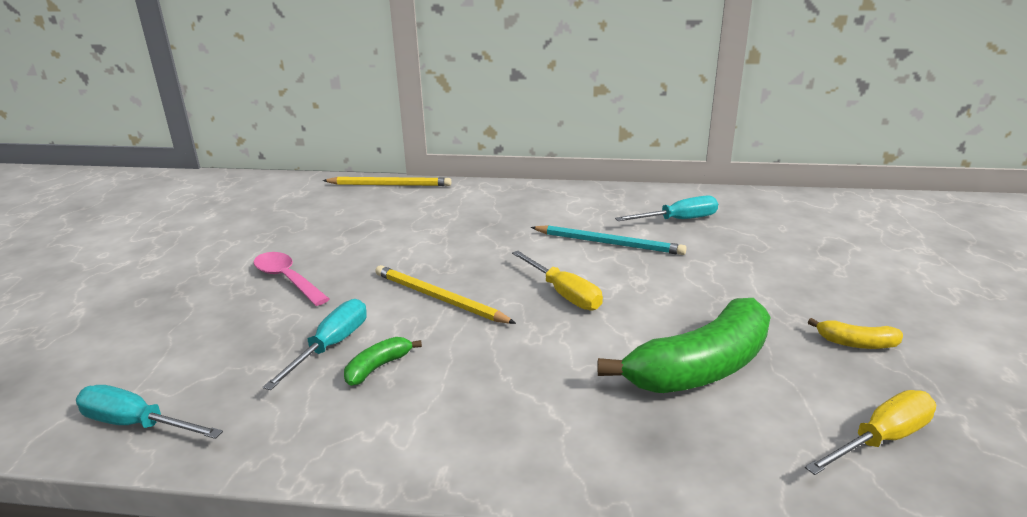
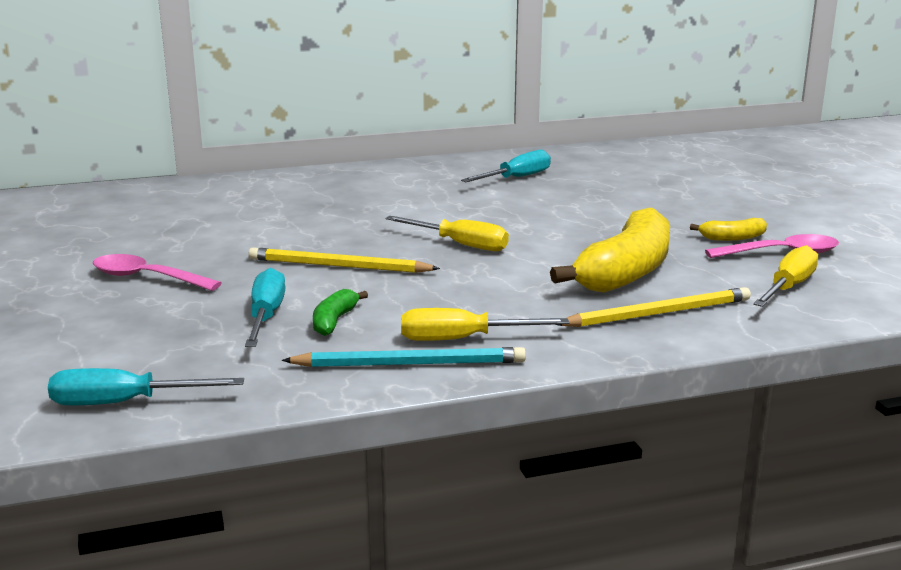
camera: 25 degrees left, 5 degrees down
yellow pencil [323,177,451,186] -> yellow pencil moved to [556,287,751,327]
turquoise pencil [531,225,687,255] -> turquoise pencil moved to [282,347,526,367]
green banana [597,298,770,393] -> yellow banana [550,208,670,293]
none -> yellow screwdriver [401,308,569,341]
none -> pink spoon [705,234,839,258]

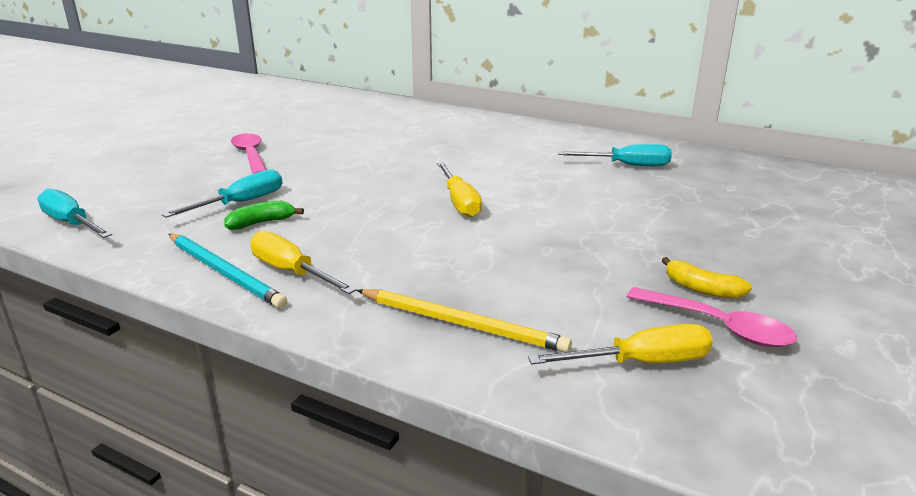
camera: 45 degrees right, 5 degrees up
yellow pencil [249,247,440,273] -> none
yellow banana [550,208,670,293] -> none

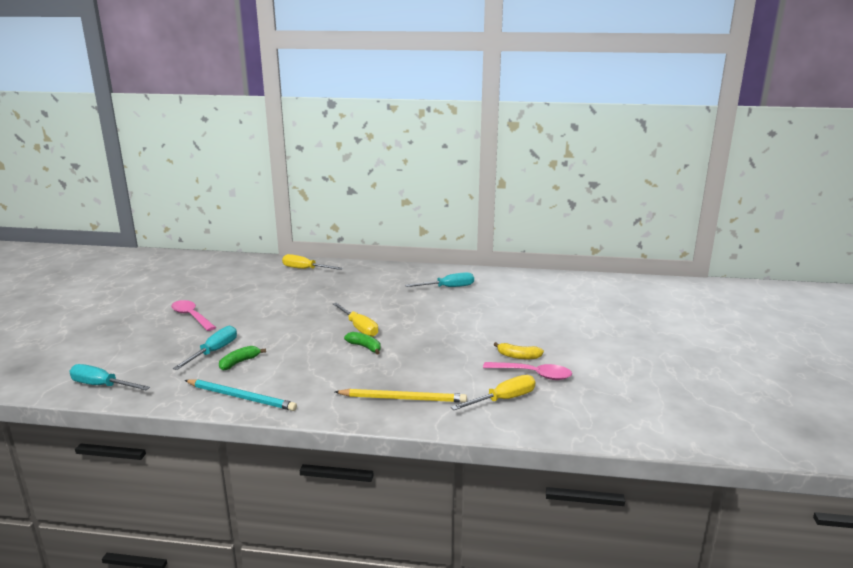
camera: 20 degrees left, 5 degrees down
yellow screwdriver [250,231,357,294] -> yellow screwdriver moved to [282,254,343,270]
none -> green banana [344,332,381,354]

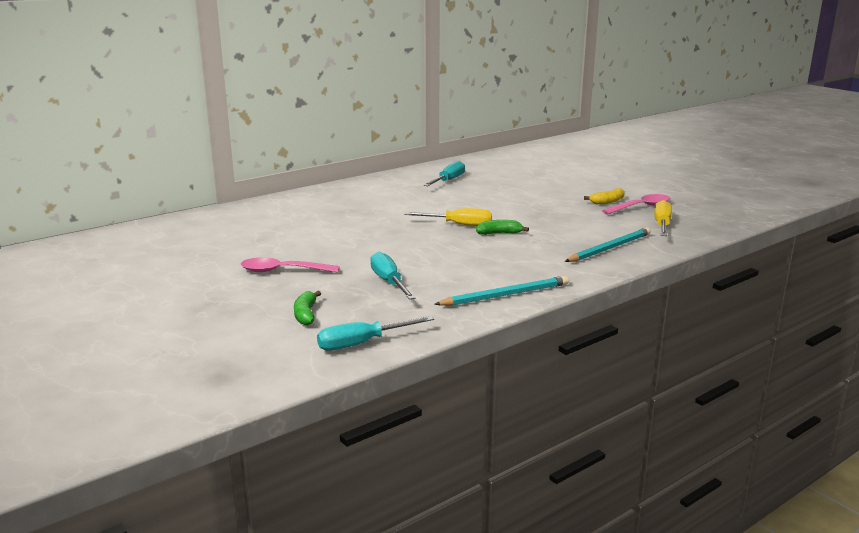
camera: 45 degrees left, 0 degrees up
green banana [219,346,266,370] -> green banana moved to [294,291,321,325]
yellow screwdriver [282,254,343,270] -> none
yellow pencil [335,389,467,403] -> turquoise pencil [565,227,651,262]

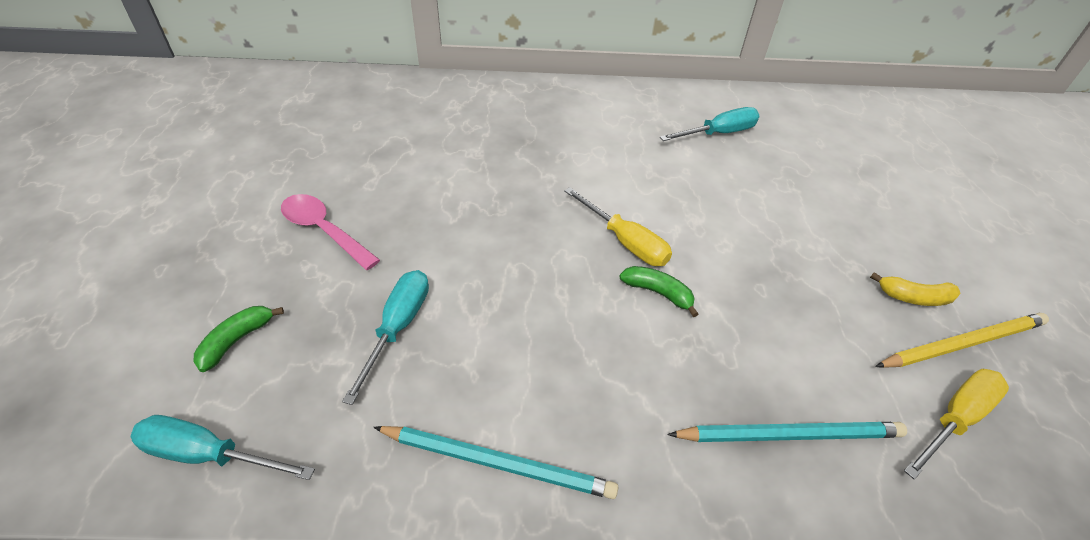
camera: 35 degrees right, 25 degrees up
pink spoon [602,194,670,214] -> yellow pencil [875,313,1049,368]

